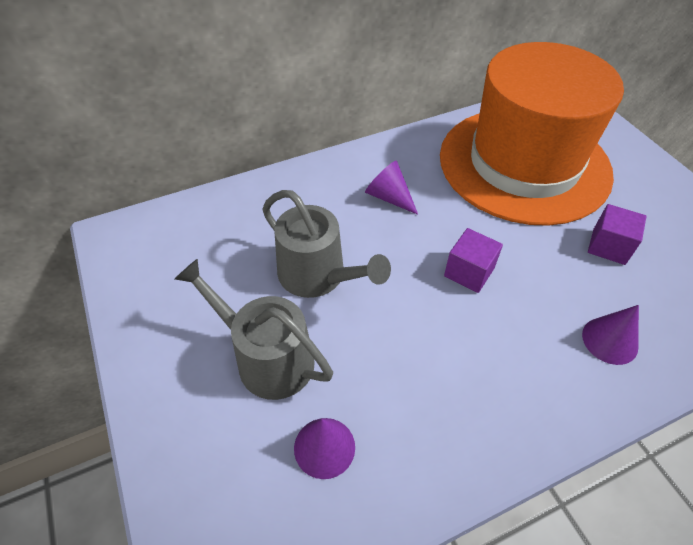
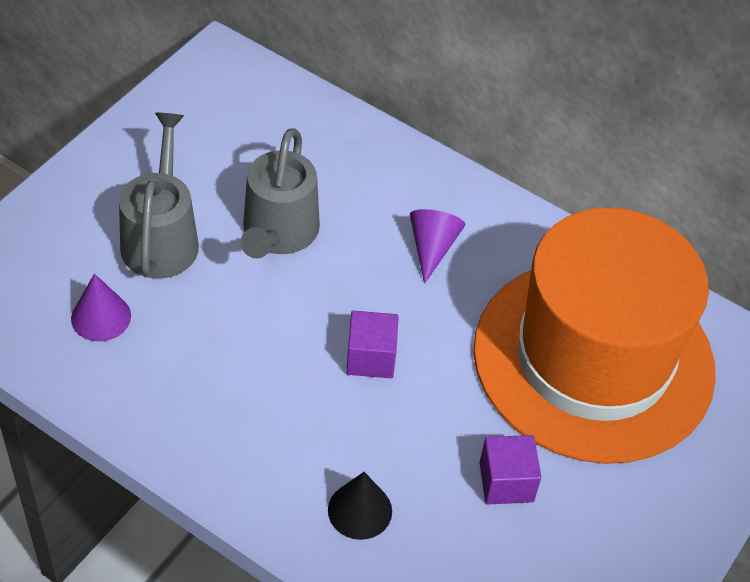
camera: 55 degrees right, 0 degrees up
purple cone [582,305,639,365] -> black cone [328,472,392,540]

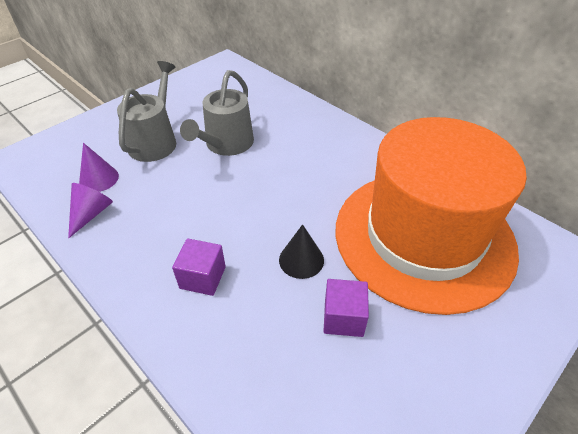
camera: 15 degrees right, 5 degrees down
black cone [328,472,392,540] -> black cone moved to [279,224,324,279]
purple cube [346,311,399,378] -> purple cube moved to [172,238,226,296]
purple cone [410,209,465,284] -> purple cone moved to [68,183,113,238]

